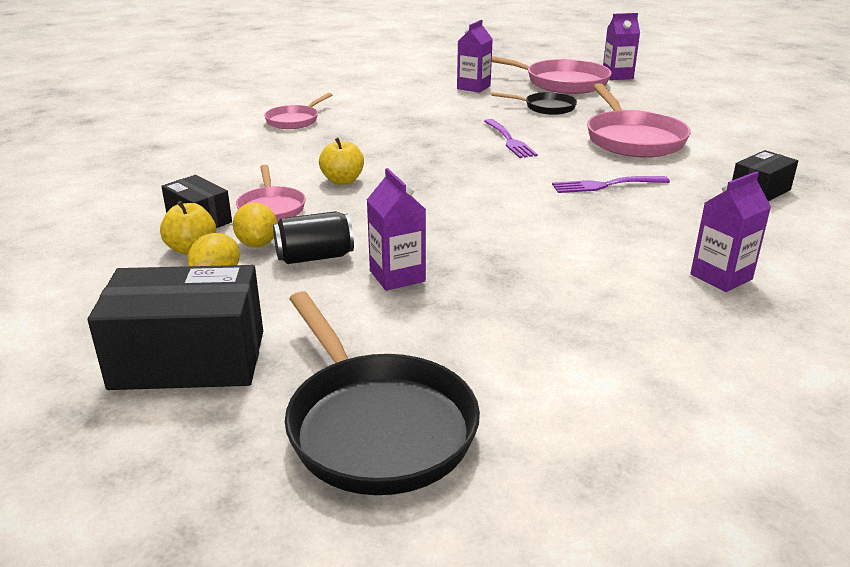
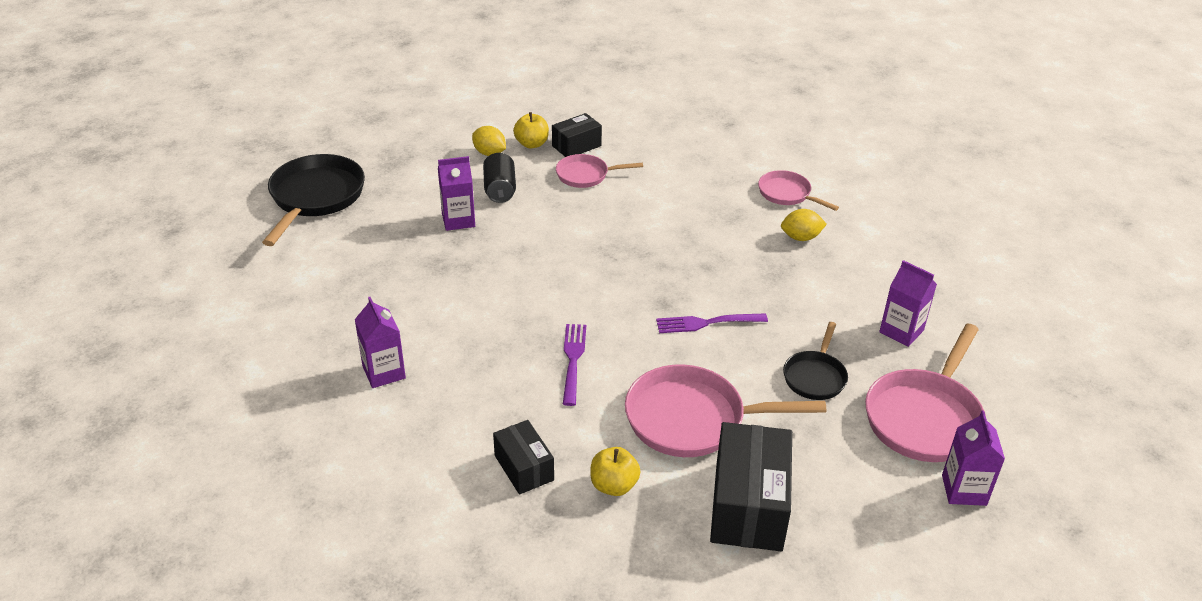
camera: 100 degrees right, 10 degrees up
black box [88,265,263,390] -> black box moved to [710,422,792,551]
yellow lemon [233,202,277,247] -> yellow lemon moved to [781,209,827,241]
black pan [285,291,480,495] -> black pan turned 120 degrees clockwise [262,154,365,246]
yellow apple [319,138,364,185] -> yellow apple moved to [590,447,641,496]

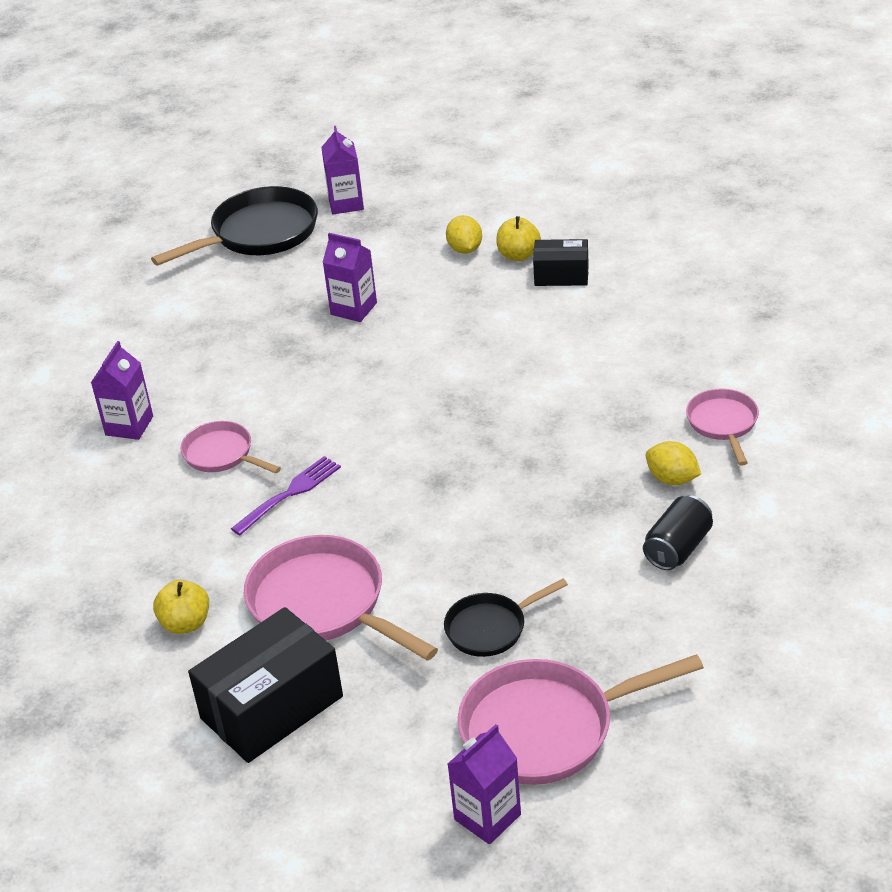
camera: 45 degrees right, 0 degrees up
black can [483,153,516,203] -> black can moved to [643,496,713,570]
black box [493,420,554,495] -> none
pink pan [556,154,643,188] -> pink pan moved to [181,421,281,473]
purple fork [656,313,768,333] -> none
purple carton [879,260,937,347] -> purple carton moved to [321,126,364,214]

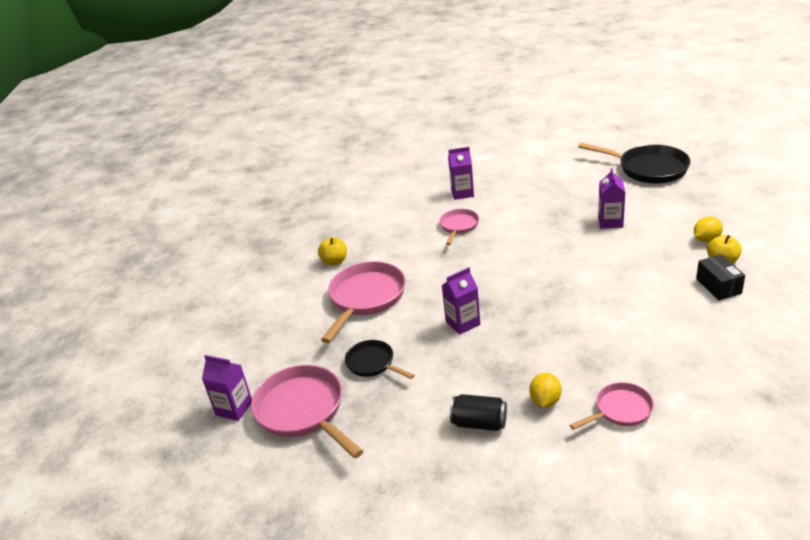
camera: 70 degrees right, 5 degrees down
black box [188,607,343,763] -> none
purple fork [231,456,341,535] -> none
purple carton [321,126,364,214] -> purple carton moved to [441,267,480,335]

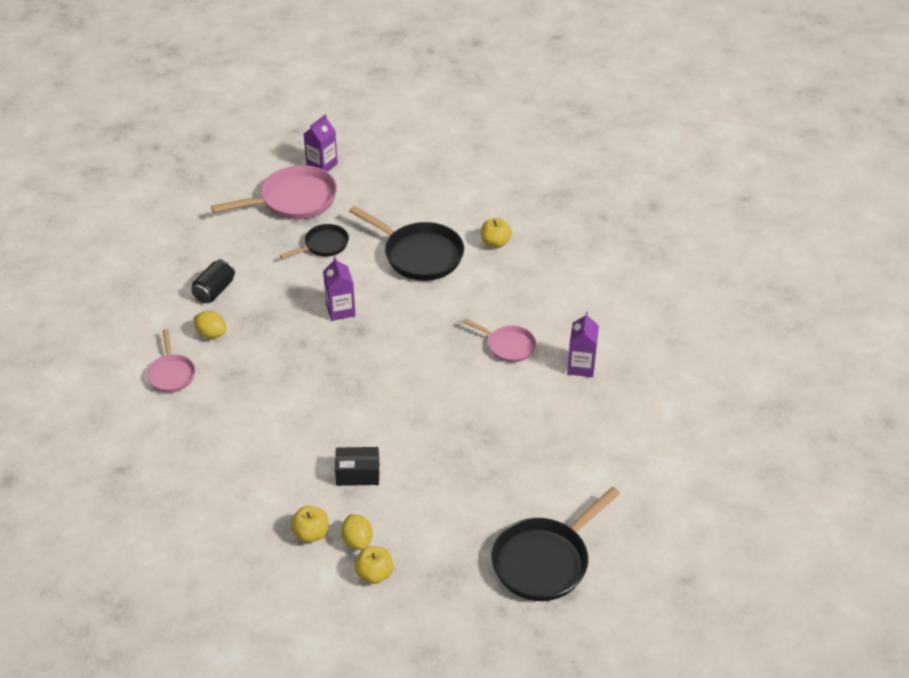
camera: 100 degrees right, 10 degrees up
pink pan [321,261,406,343] -> black pan [349,206,464,281]
purple carton [598,168,625,228] -> none
black box [696,254,745,300] -> black box moved to [335,447,379,486]
none -> yellow apple [354,546,394,584]

